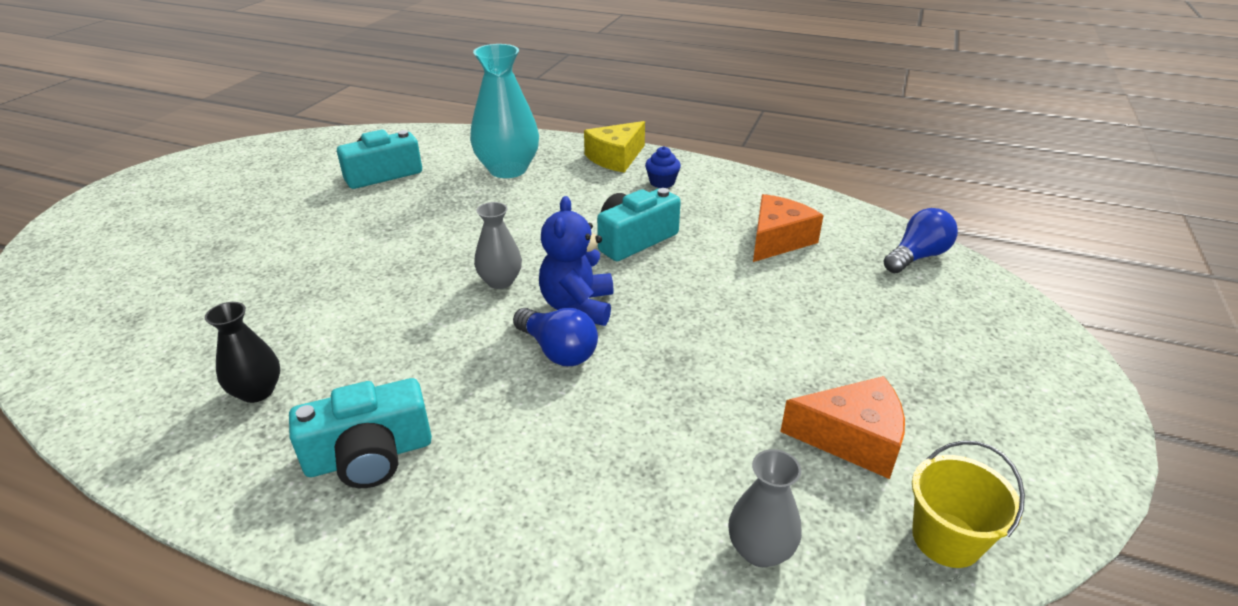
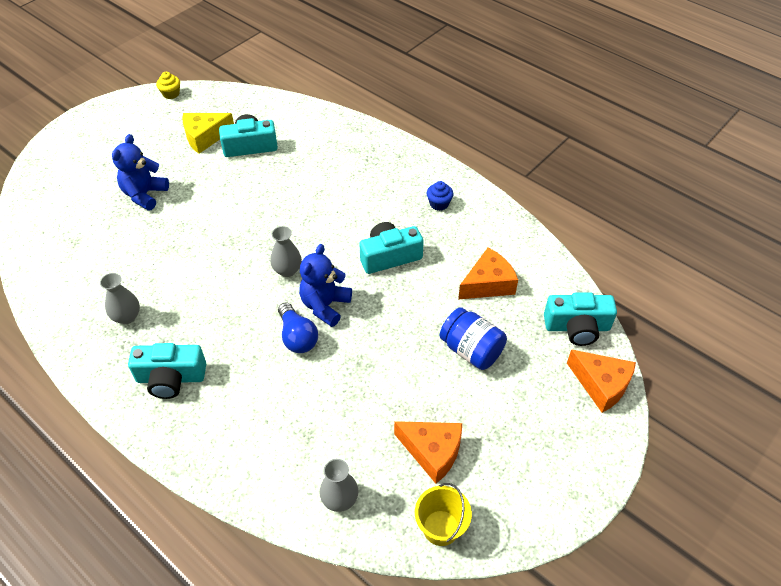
camera: 20 degrees right, 15 degrees up
black vase [205,302,280,403] -> grey vase [100,273,140,324]
turquoise vase [470,44,539,178] -> none
yellow cheese [584,121,645,172] -> yellow cheese moved to [182,113,234,154]
blue light bulb [883,208,958,273] -> turquoise camera [544,292,617,346]
none -> blue teddy bear [112,134,169,210]
none -> yellow cupcake [156,72,180,99]
none -> blue jar [440,307,507,370]
none -> orange cheese [567,349,636,413]

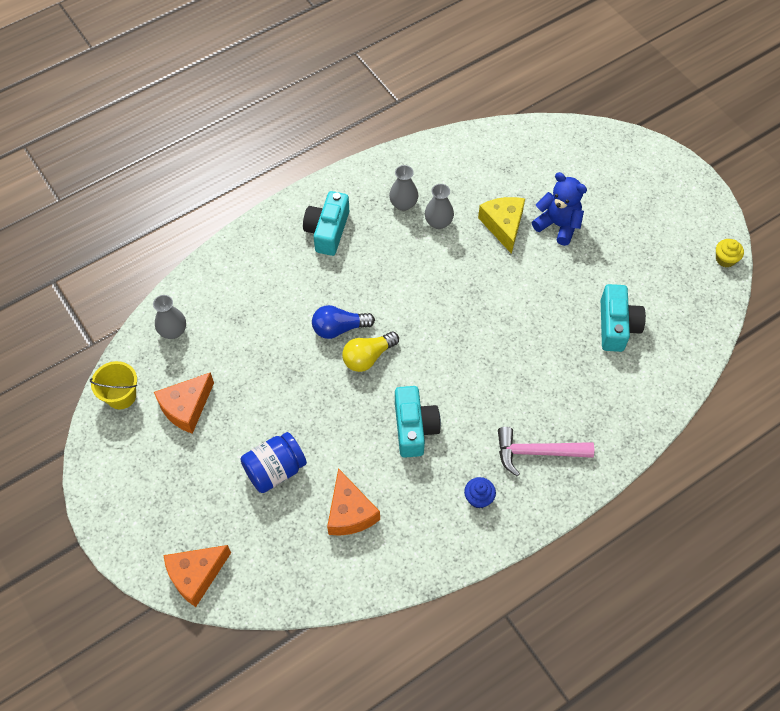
camera: 105 degrees right, 10 degrees up
yellow cheese [182,113,234,154] -> yellow cheese moved to [478,197,525,254]
grey vase [270,226,302,277] -> grey vase moved to [425,184,454,229]
blue teddy bear [299,244,352,327] -> yellow light bulb [342,332,399,372]
turquoise camera [544,292,617,346] -> none
none -> pink hammer [498,427,594,477]

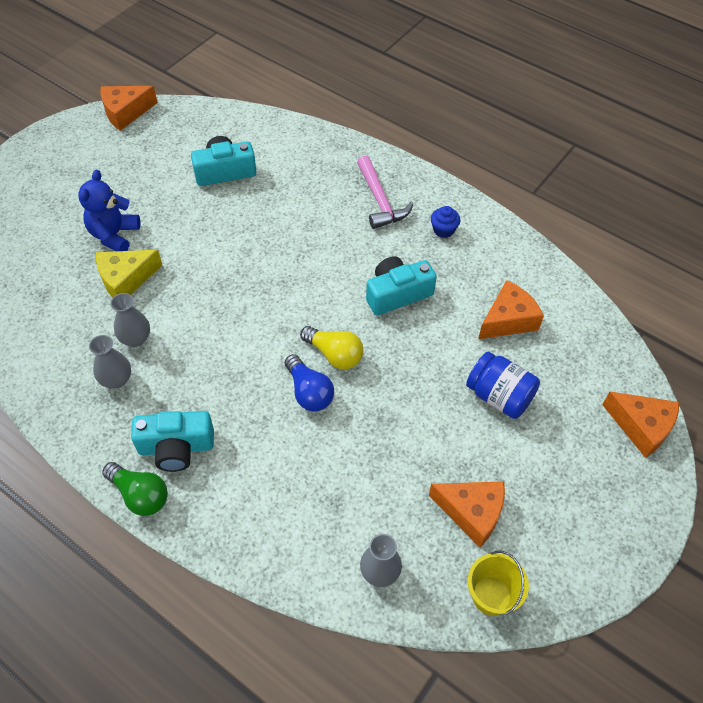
camera: 110 degrees left, 5 degrees down
yellow cupcake [716,239,744,267] -> orange cheese [100,86,158,131]
none -> green light bulb [102,462,168,516]

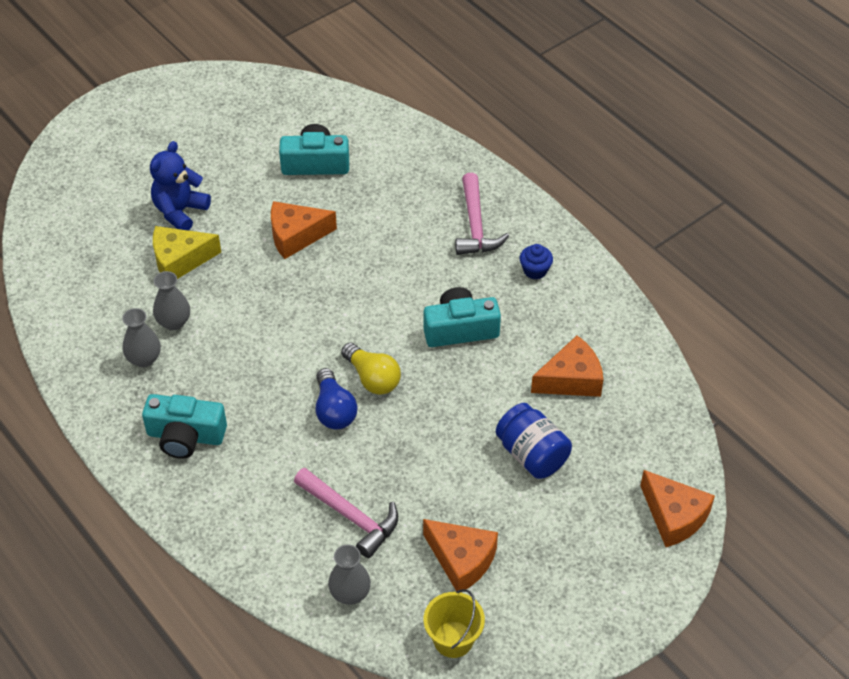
camera: 15 degrees right, 5 degrees down
orange cheese [100,86,158,131] -> orange cheese moved to [271,201,337,259]
green light bulb [102,462,168,516] -> none
none -> pink hammer [294,468,398,558]

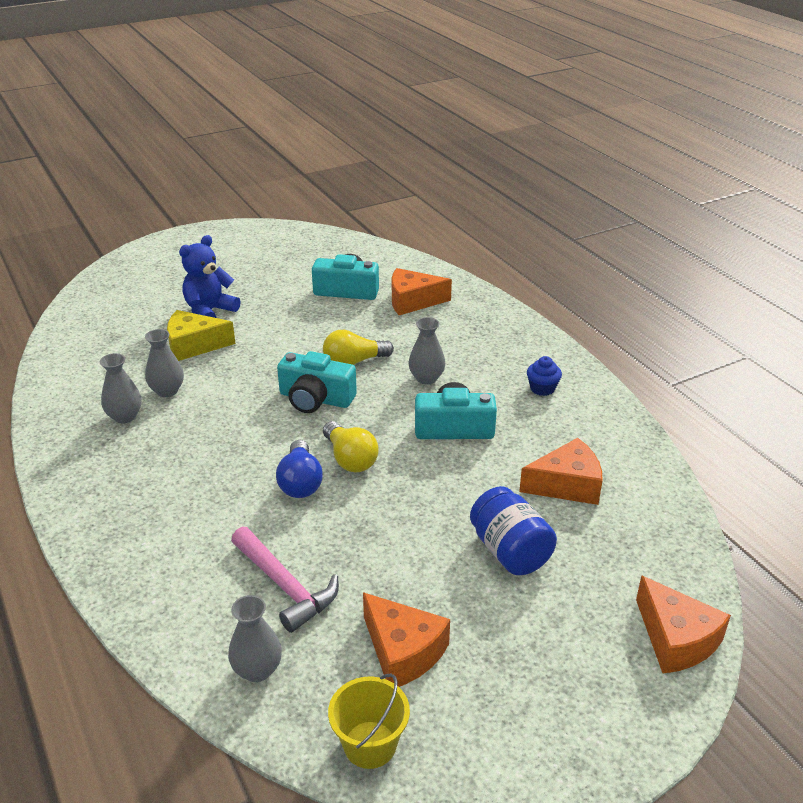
camera: 10 degrees right, 15 degrees down
turquoise camera [142,394,227,459] -> turquoise camera moved to [277,351,357,413]
orange cheese [271,201,337,259] -> orange cheese moved to [392,268,452,315]
pink hammer [455,173,509,255] -> none
none -> yellow light bulb [323,330,394,365]
none -> grey vase [408,317,445,385]

